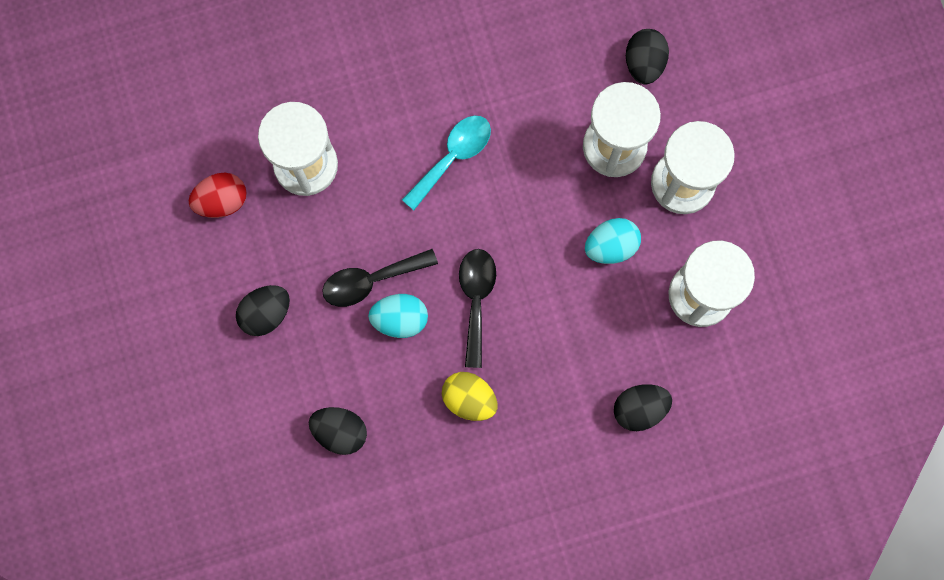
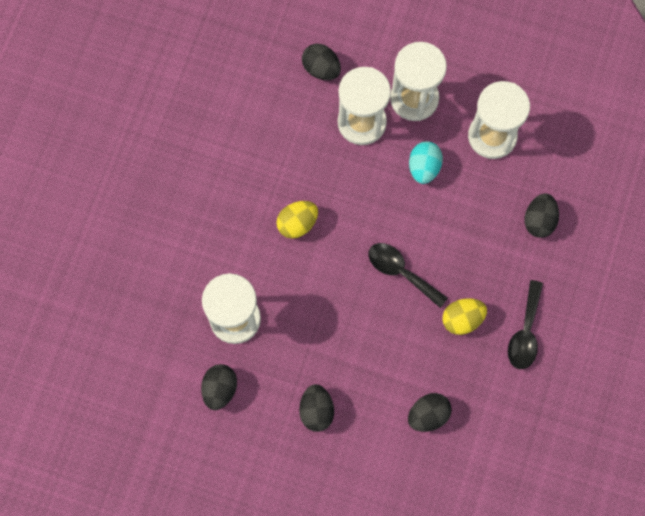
camera: 55 degrees left, 5 degrees down
red egg [189,173,247,218] -> black egg [201,364,237,410]
black spoon [322,249,438,307] -> black spoon moved to [508,280,543,369]
turquoise egg [368,294,428,338] -> none
turquoise spoon [402,116,491,210] -> yellow egg [276,201,318,239]

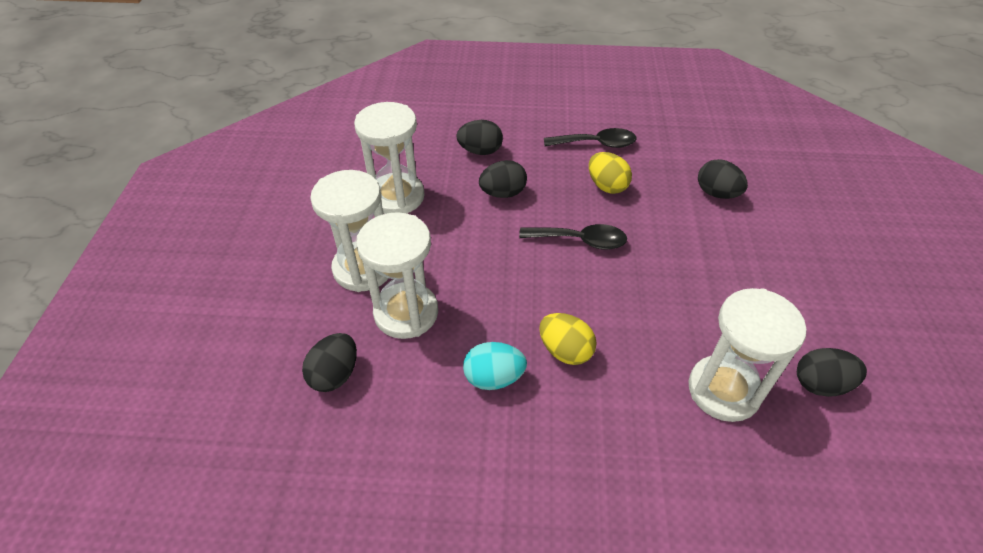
camera: 105 degrees left, 25 degrees down
black egg [299,384,334,432] -> black egg moved to [479,160,527,198]
black spoon [368,243,448,308] -> black spoon turned 105 degrees counterclockwise [519,224,627,250]
turquoise egg [409,141,443,184] -> turquoise egg moved to [463,342,527,390]

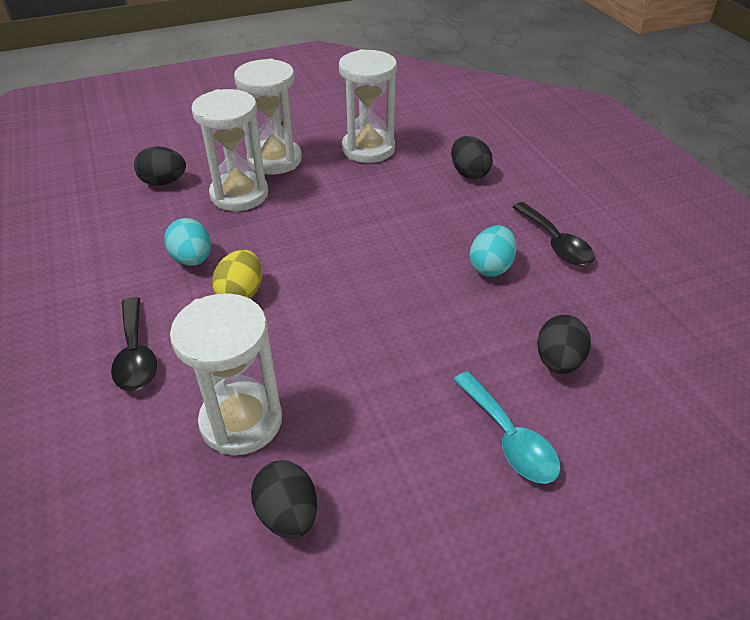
camera: 65 degrees right, 5 degrees down
black egg [479,160,527,198] -> none
black spoon [519,224,627,250] -> black spoon moved to [111,297,157,391]
yellow egg [589,152,632,194] -> turquoise egg [469,225,517,277]
none -> turquoise spoon [453,371,561,484]

